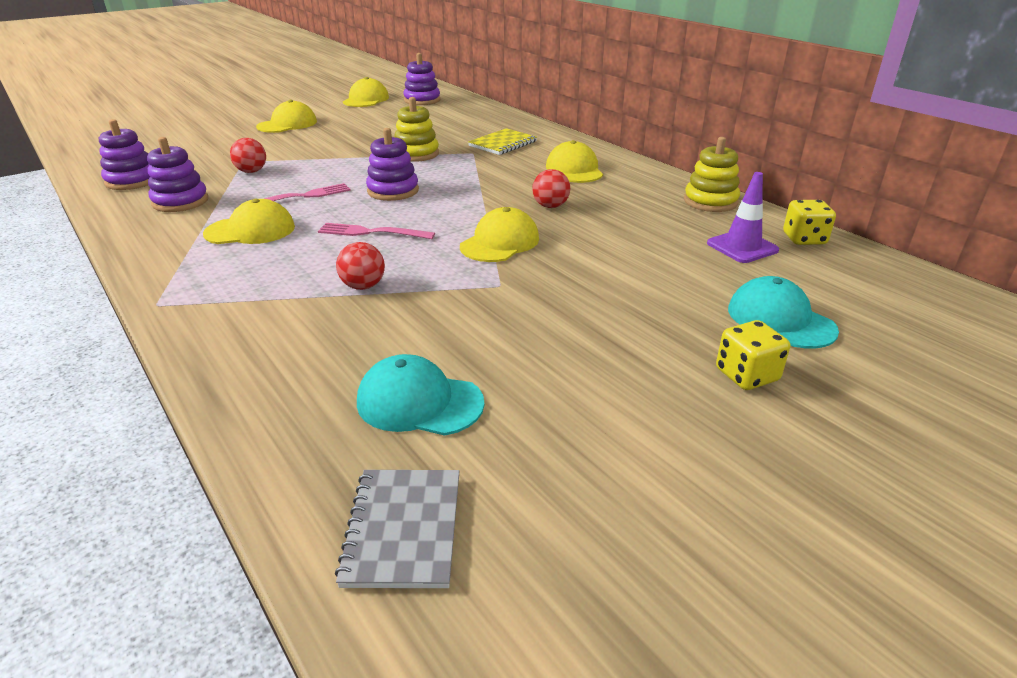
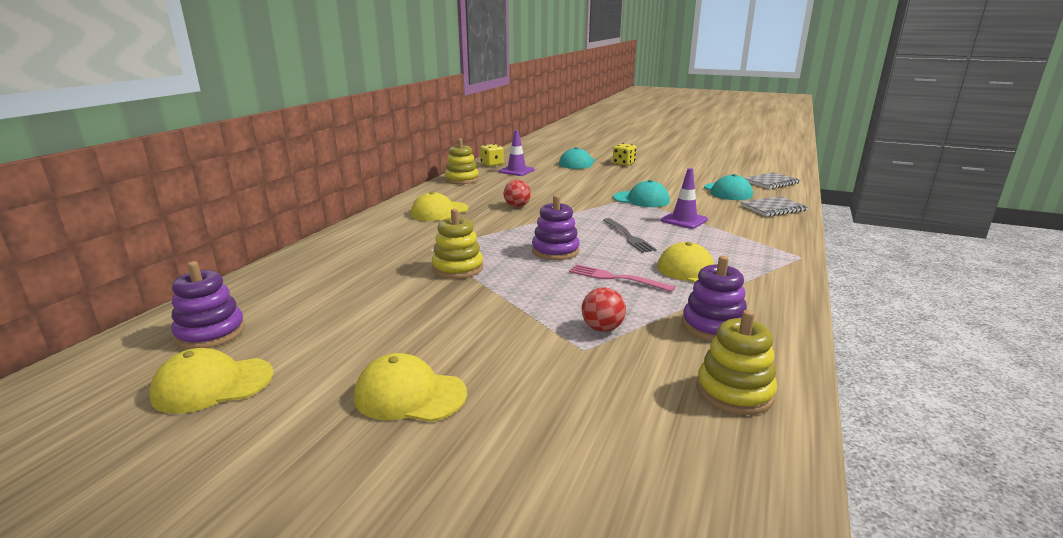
camera: 120 degrees left, 10 degrees down
purple stacking toy [99,119,150,190] -> yellow stacking toy [696,310,777,415]
pink fork [318,223,435,239] -> grey fork [603,218,657,253]
red ball [336,242,385,290] -> purple traffic cone [661,168,708,229]
yellow cap [460,207,539,262] -> none
yellow notebook [468,128,537,155] -> none
none -> turquoise cap [613,180,670,207]
none -> grey notebook [741,196,808,217]

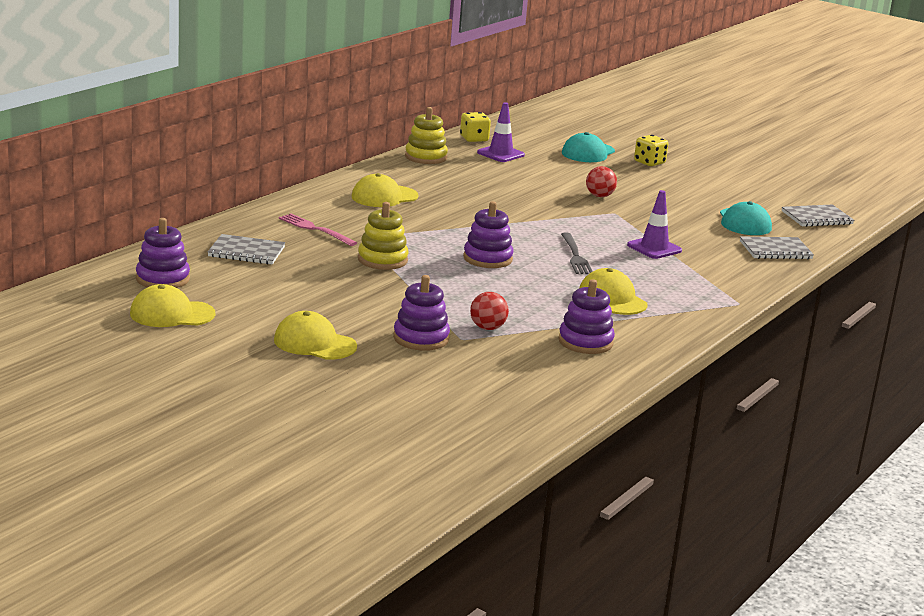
camera: 10 degrees right, 0 degrees up
red ball [504,180,531,207] -> red ball moved to [586,166,617,197]
pink fork [569,264,675,292] -> pink fork moved to [279,213,357,246]
turquoise cap [613,180,670,207] -> none
yellow stacking toy [696,310,777,415] -> none
none -> grey notebook [208,234,285,265]
none -> purple stacking toy [393,275,450,351]

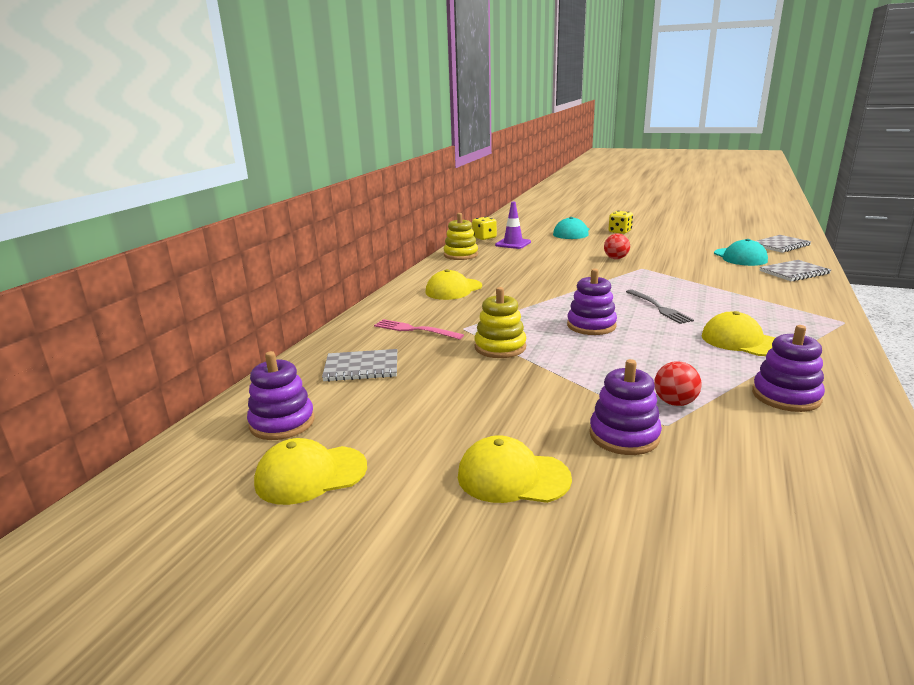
camera: 10 degrees left, 0 degrees up
purple traffic cone [627,190,682,259] -> none

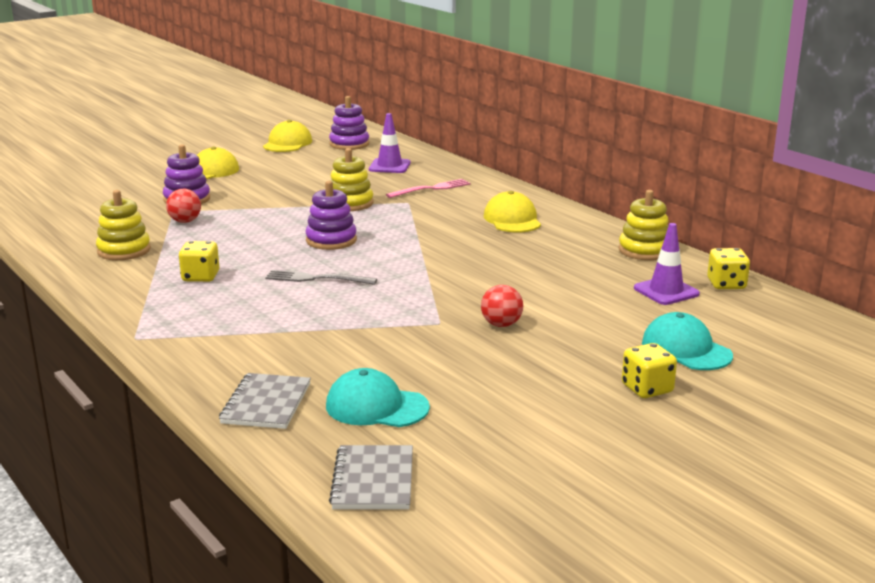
camera: 120 degrees right, 0 degrees up
grey notebook [322,349,397,382] -> purple traffic cone [369,113,411,173]
yellow cap [702,311,775,356] -> yellow dice [179,241,219,282]
purple stacking toy [752,325,825,412] -> yellow stacking toy [96,190,151,260]

